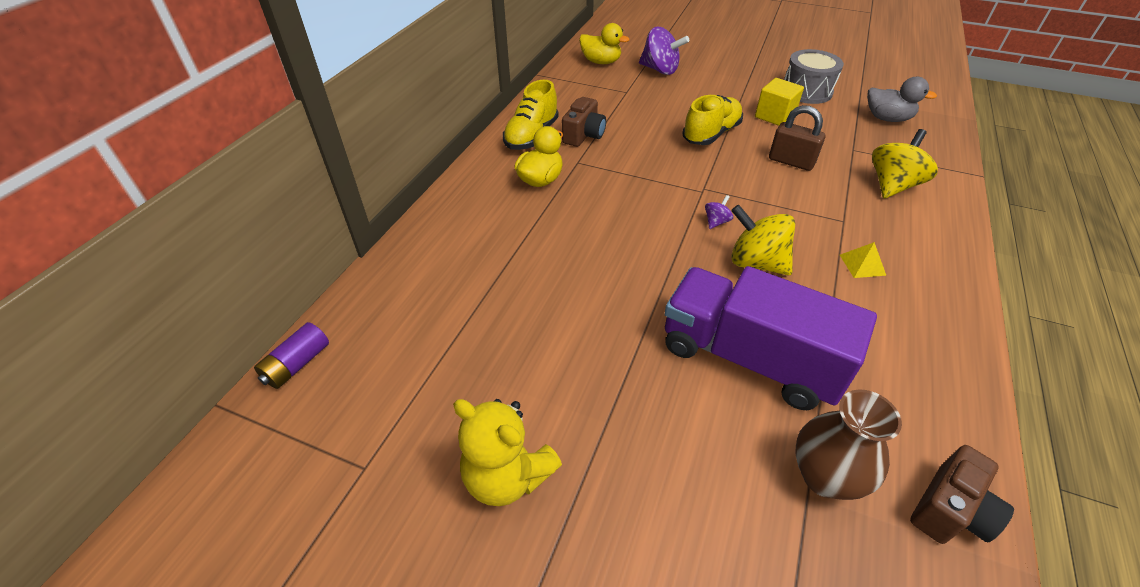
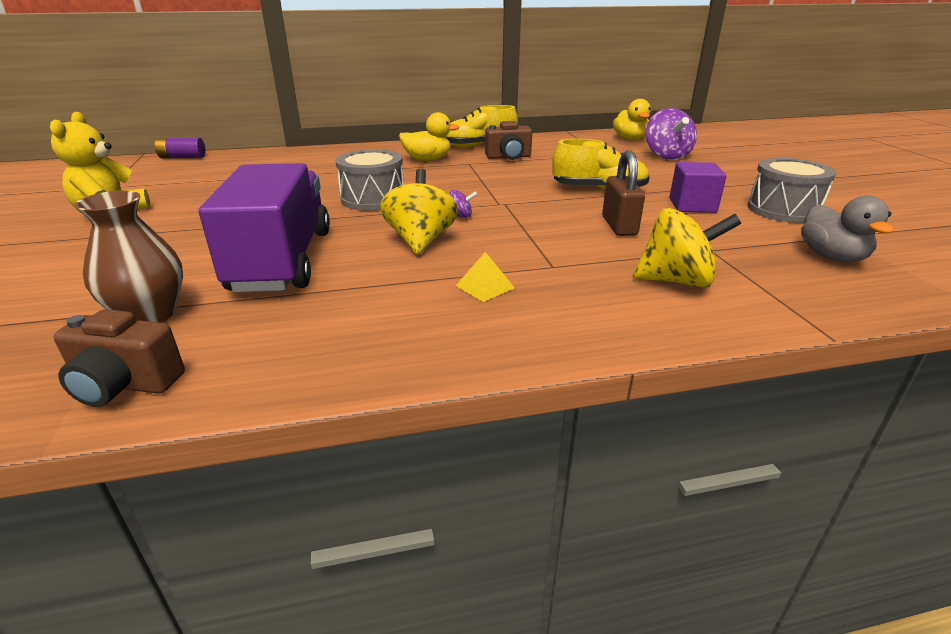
camera: 55 degrees right, 15 degrees down
yellow cube [755,78,804,126] -> purple cube [669,162,727,213]
none -> grey drum [335,149,404,211]

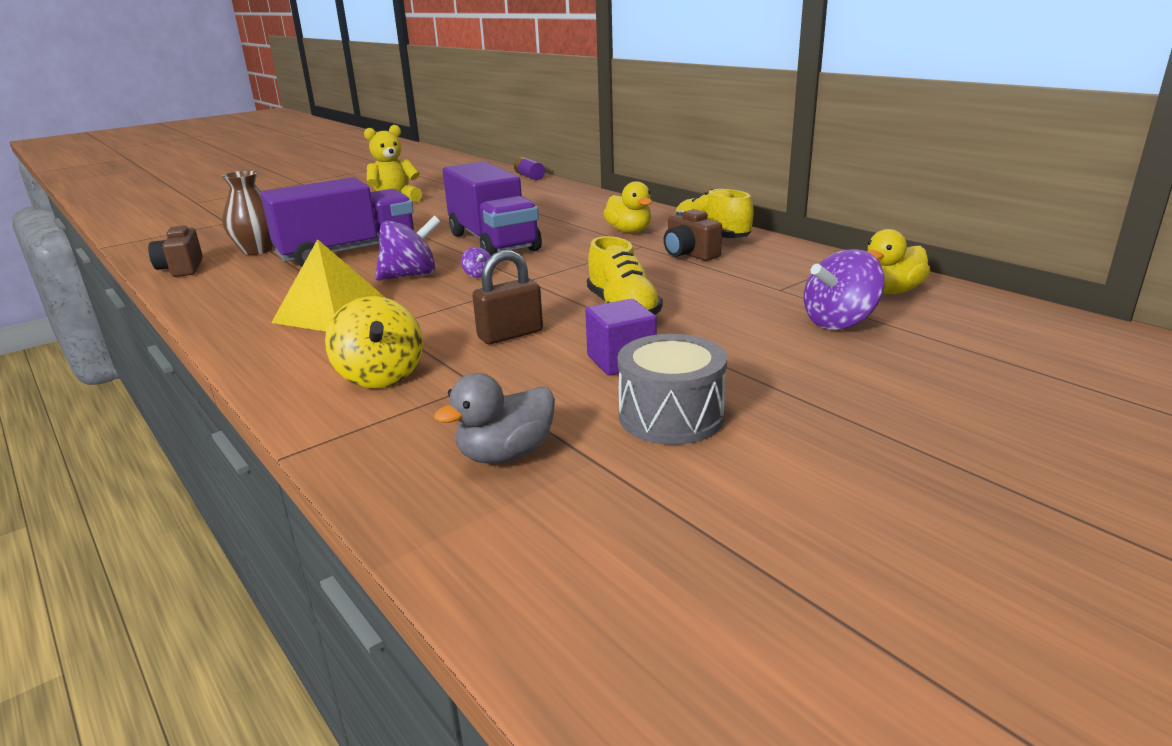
camera: 65 degrees right, 5 degrees down
grey drum [335,149,404,211] -> purple truck [443,161,542,256]
yellow spinning top [380,169,458,255] -> purple spinning top [375,215,441,280]
yellow pyramid [456,252,515,302] -> yellow pyramid [271,239,384,331], size x2.25

